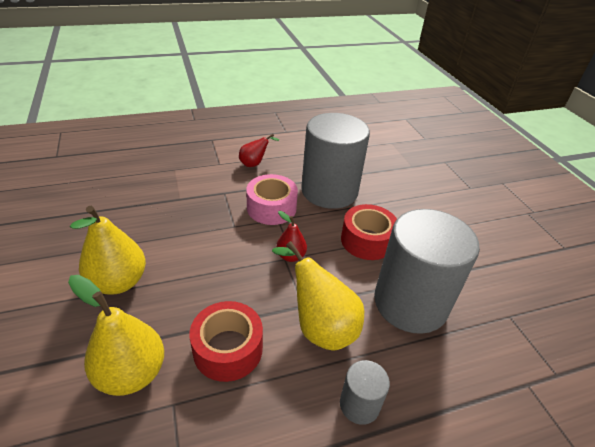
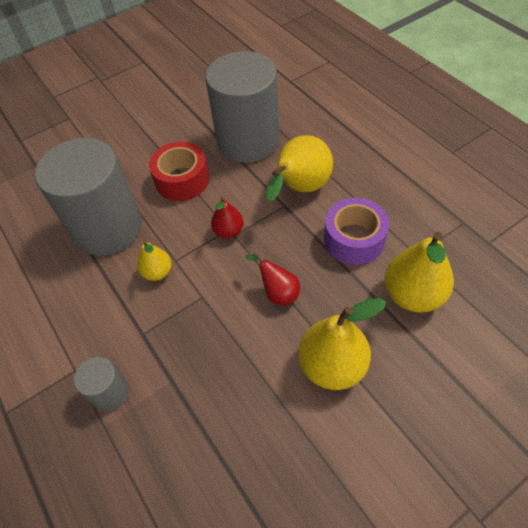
camera: 100 degrees left, 15 degrees up
red tape [190,301,263,382] -> purple tape [324,198,389,265]
red pear [239,134,279,167] -> red pear moved to [245,253,300,306]
pink tape [246,174,298,225] -> yellow pear [137,240,172,281]
grey cylinder [340,360,390,425] -> grey cylinder moved to [74,357,129,411]

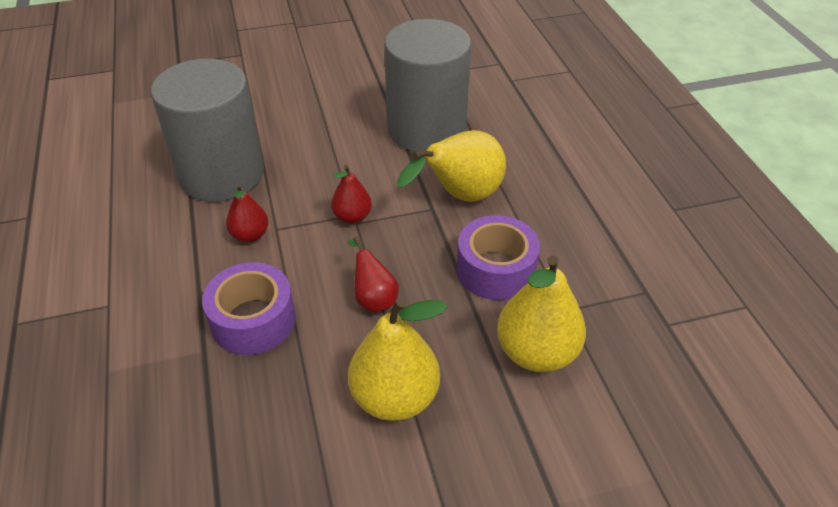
camera: 15 degrees right, 10 degrees down
grey cylinder [74,357,129,411] -> none
yellow pear [137,240,172,281] -> red pear [226,184,269,242]
red tape [149,142,209,201] -> none
none -> purple tape [202,262,296,355]

